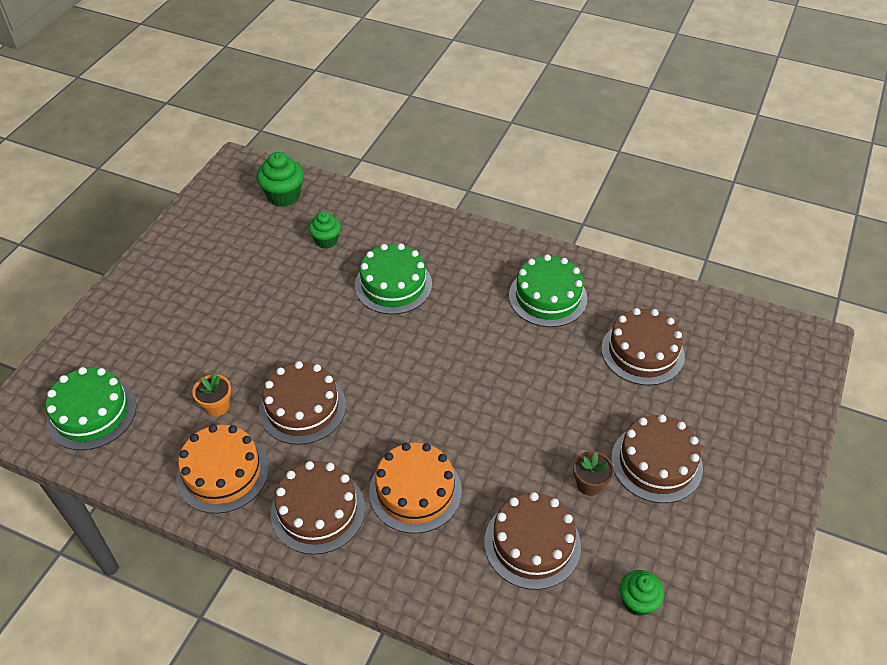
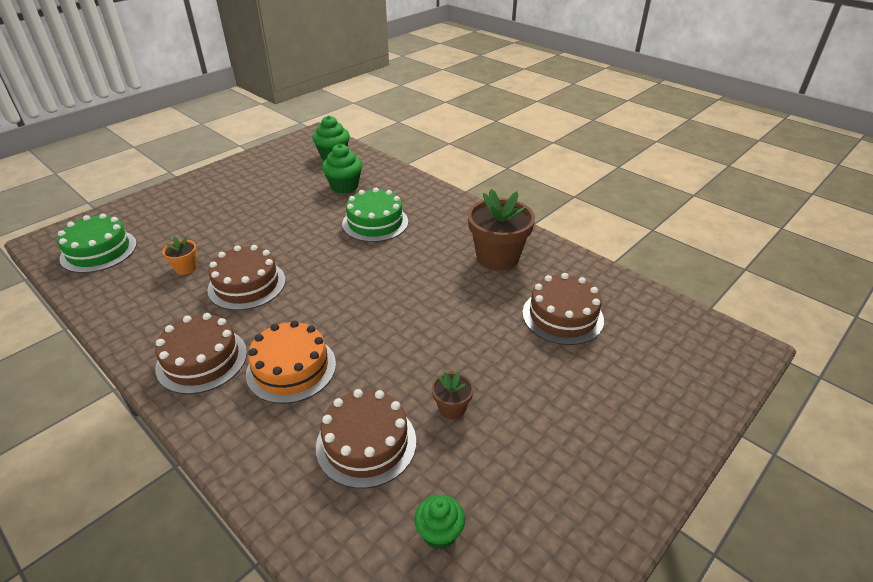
camera: 20 degrees right, 10 degrees down
orange cake [176,424,269,514] -> none
green cupcake [308,212,341,249] -> green cupcake [322,144,362,194], size x1.51
green cake [509,254,587,327] -> brown flower pot [468,189,535,271]
brown cake [611,414,703,503] -> none

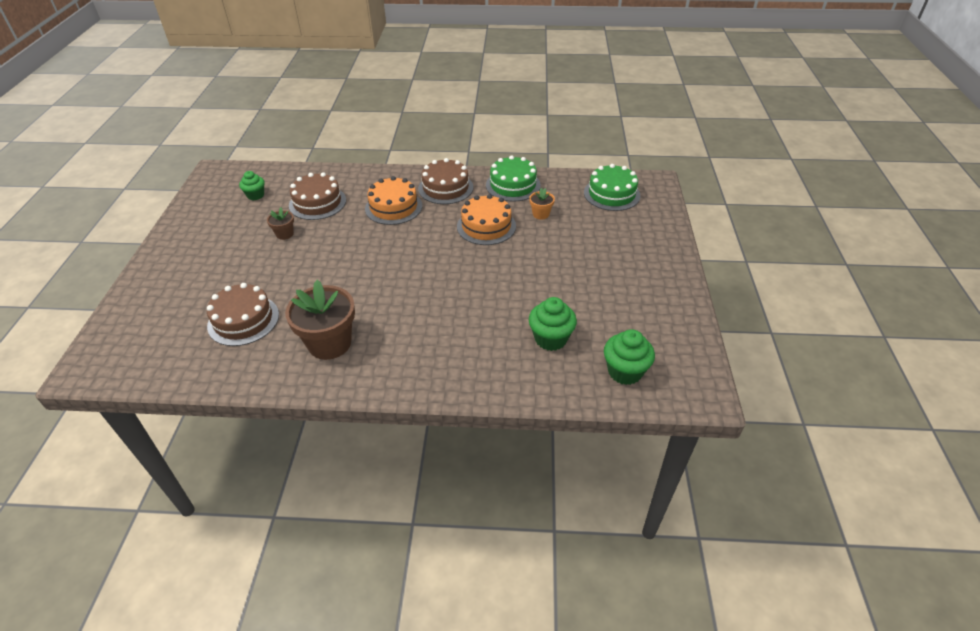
camera: 140 degrees right, 5 degrees up
brown cake [208,245,286,310] -> orange cake [457,194,516,245]
green cake [342,188,408,242] -> green cake moved to [486,155,541,202]

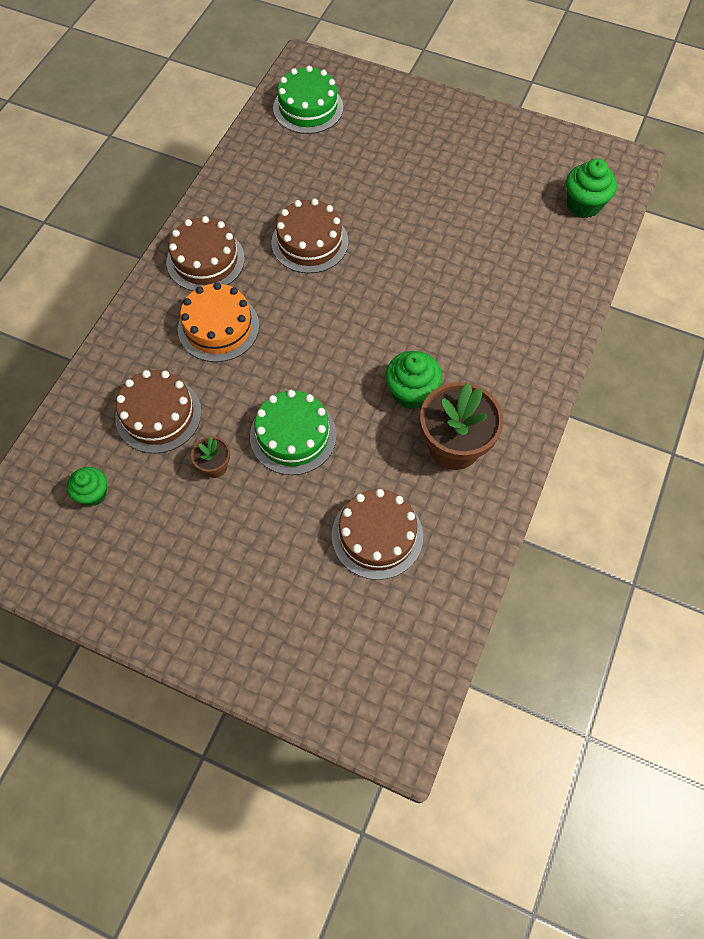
camera: 70 degrees left, 20 degrees up
orange cake [457,194,516,245] -> brown cake [271,199,348,273]
green cake [486,155,541,202] -> green cake moved to [250,390,337,475]
orange flower pot [529,188,555,220] -> none
green cupcake [529,297,577,351] -> green cupcake moved to [385,351,442,409]

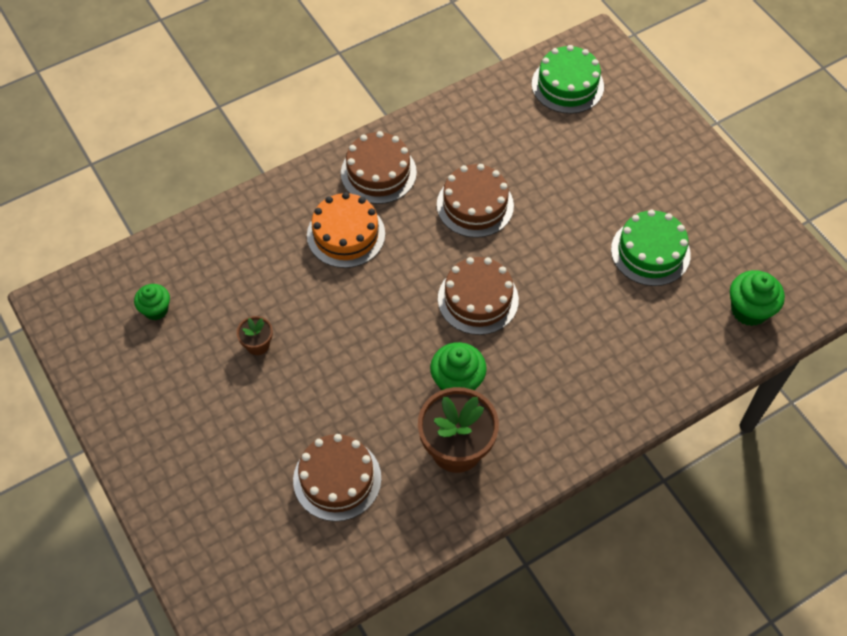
camera: 35 degrees right, 5 degrees down
brown cake [115,370,202,453] -> brown cake moved to [438,257,519,335]
green cake [250,390,337,475] -> green cake moved to [611,210,691,286]

